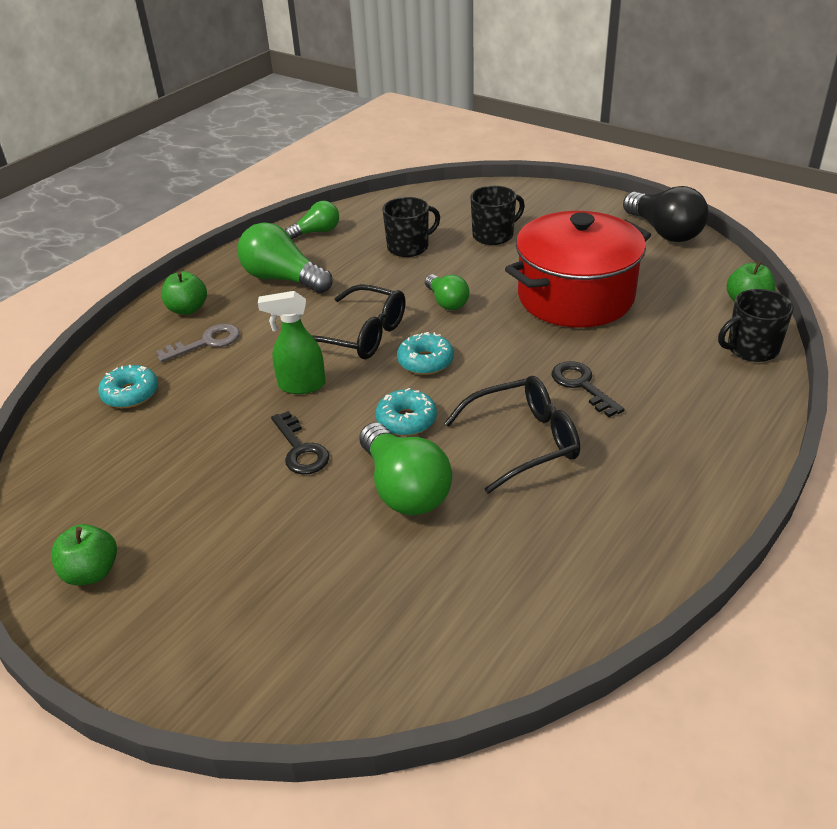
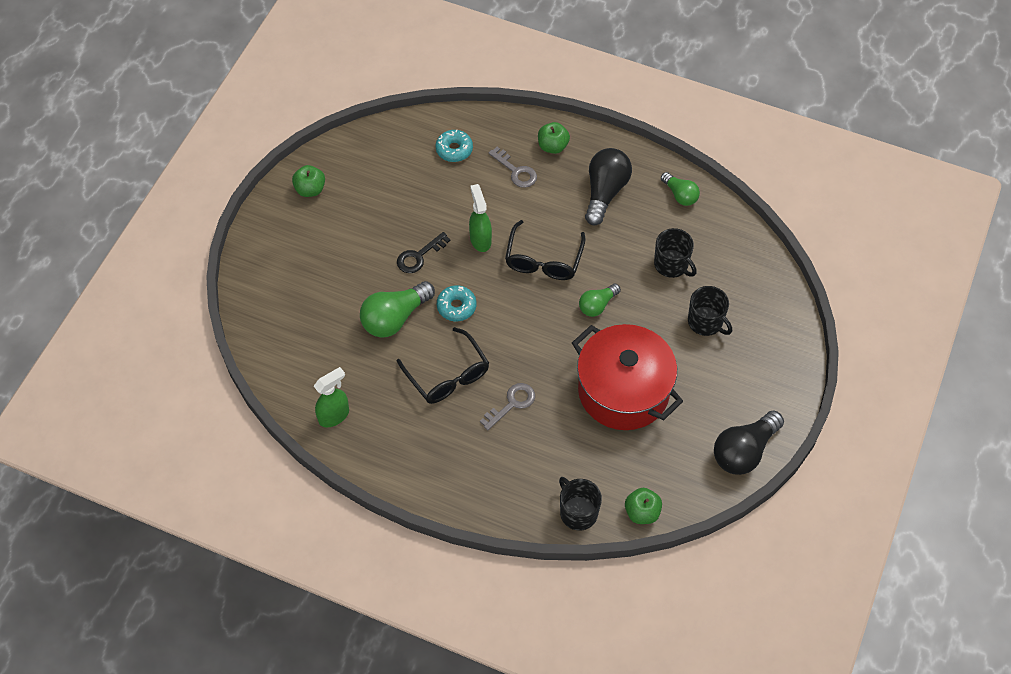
camera: 75 degrees right, 20 degrees up
green light bulb [238,222,333,293] -> black light bulb [585,148,632,225]
turquoise donut [397,332,454,375] -> none
black key [552,361,625,417] -> grey key [480,383,535,430]
none -> green spray bottle [314,367,349,427]

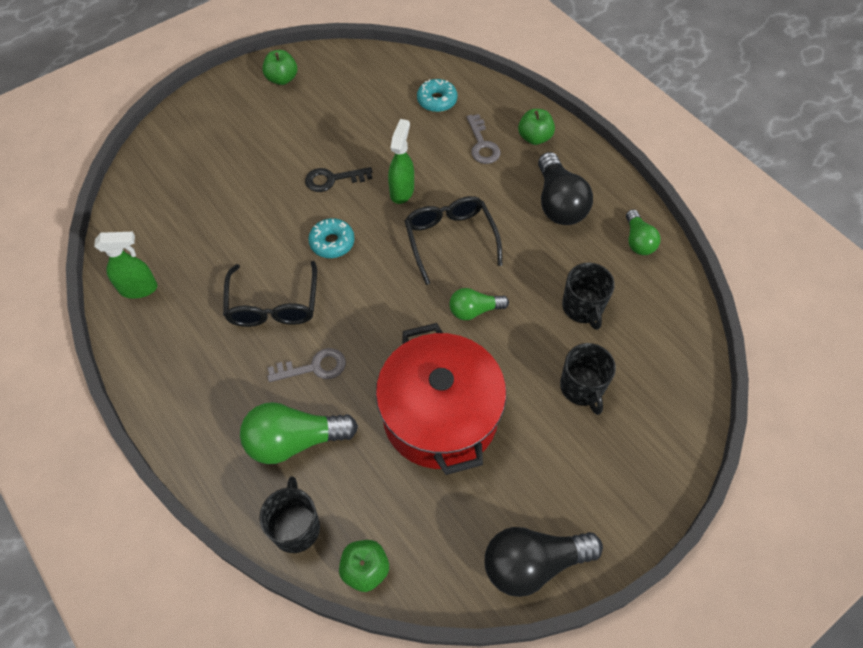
camera: 30 degrees right, 0 degrees up
green light bulb [360,281,435,338] -> green light bulb moved to [240,402,358,464]
black glasses [505,220,586,280] -> black glasses turned 120 degrees clockwise [405,196,503,285]
black light bulb [585,148,632,225] -> black light bulb turned 120 degrees clockwise [538,152,593,225]

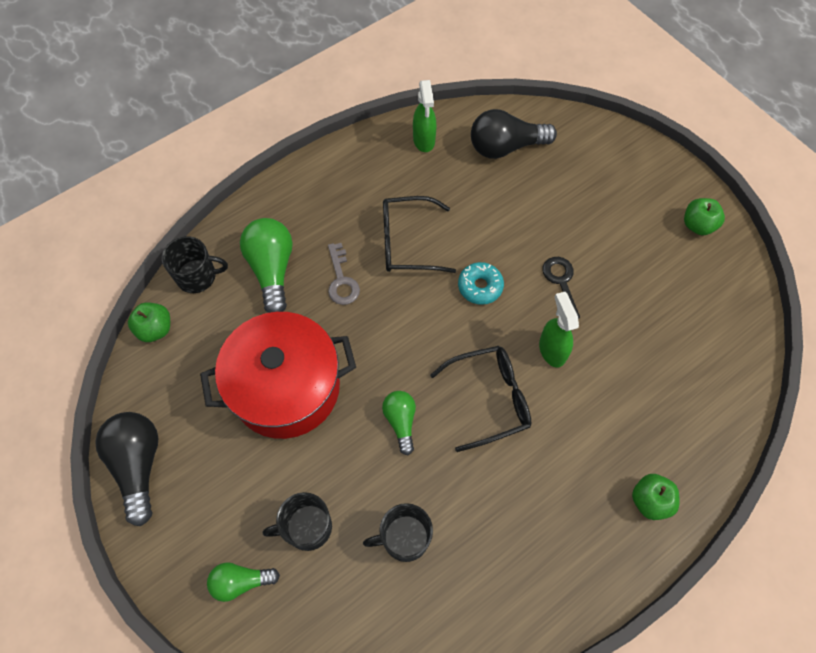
camera: 90 degrees right, 5 degrees up
green spray bottle [388,119,414,204] -> green spray bottle turned 120 degrees counterclockwise [539,292,579,368]
turquoise donut [417,79,457,112] -> none
grey key [467,114,500,164] -> none
black light bulb [538,152,593,225] -> black light bulb moved to [471,109,557,159]
green light bulb [626,209,660,255] -> green light bulb moved to [207,562,280,602]

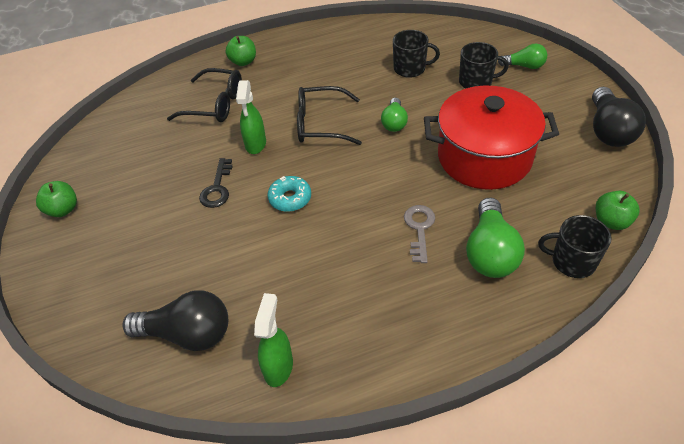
camera: 160 degrees left, 15 degrees down
black glasses [383,196,456,273] -> black glasses moved to [167,68,242,122]

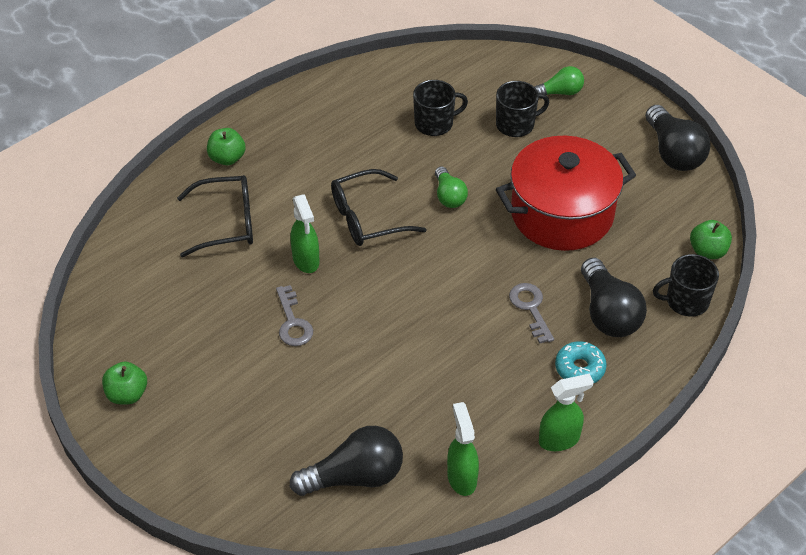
camera: 25 degrees left, 0 degrees up
black key [199,158,233,208] -> grey key [276,285,313,346]
turquoise donut [268,176,311,212] -> turquoise donut moved to [555,341,607,383]
green light bulb [466,197,525,278] -> black light bulb [581,258,647,337]
none -> green spray bottle [539,374,594,451]

